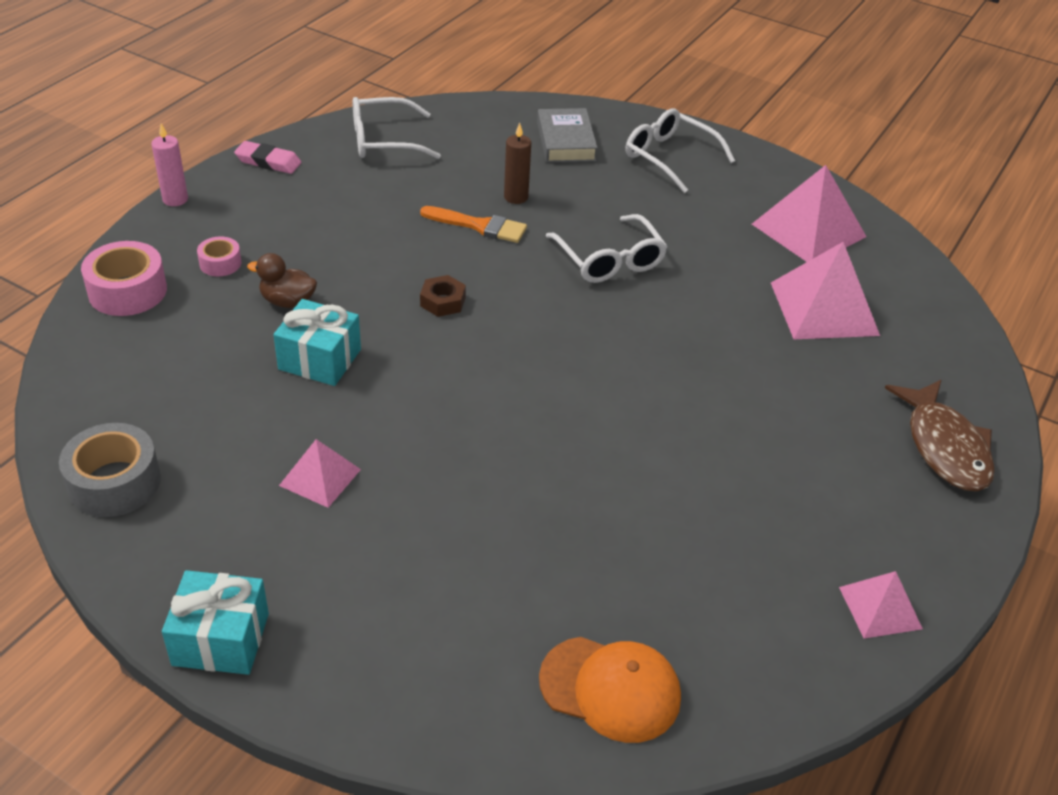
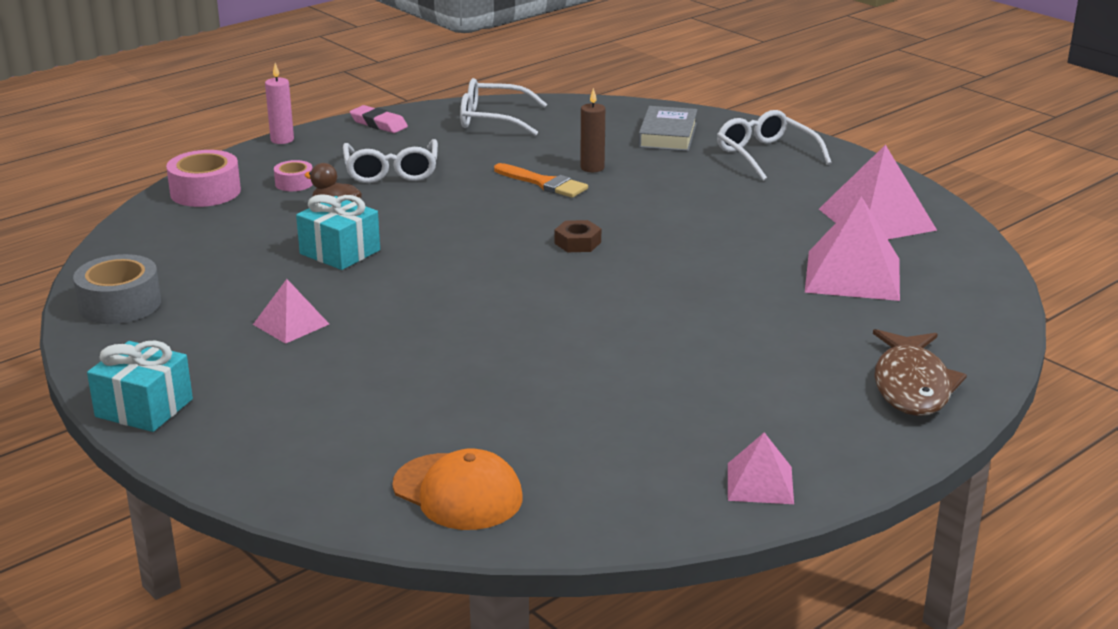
camera: 20 degrees right, 15 degrees down
brown nut [420,275,466,317] -> brown nut moved to [555,220,601,252]
white glasses [546,214,668,283] -> white glasses moved to [343,139,438,183]

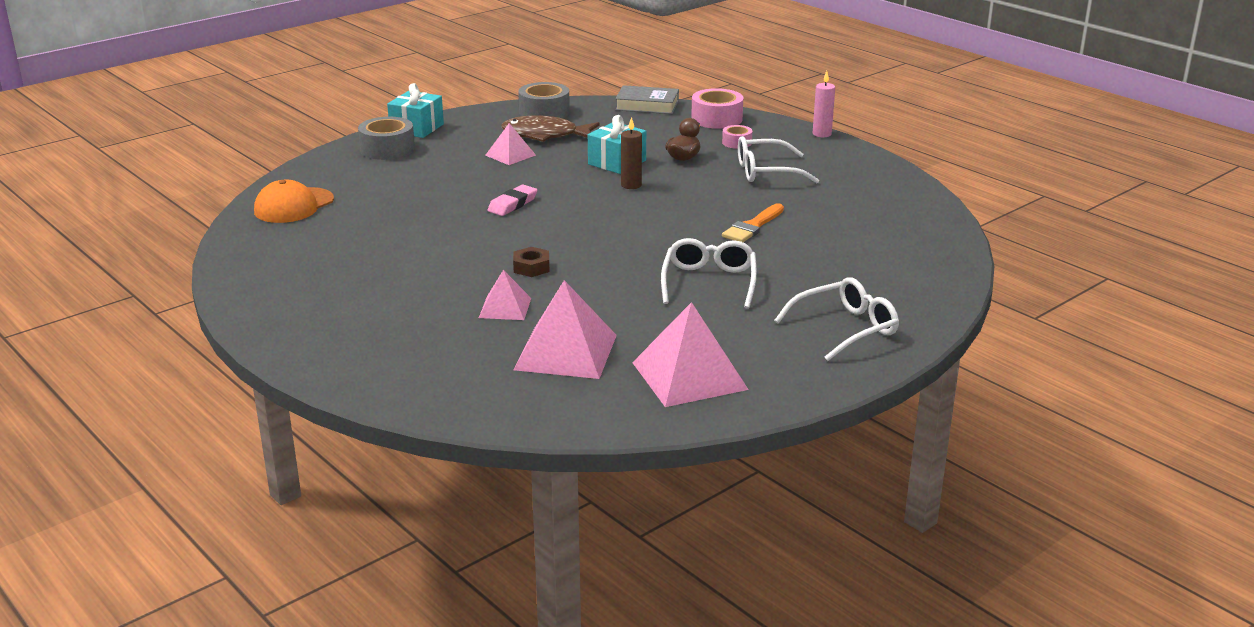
camera: 90 degrees right, 0 degrees up
pink eraser [350,105,408,133] -> pink eraser moved to [487,185,537,216]
white glasses [460,78,547,136] -> white glasses moved to [661,238,757,309]
brown nut [555,220,601,252] -> brown nut moved to [513,247,550,277]
brown candle [580,88,605,172] -> brown candle moved to [621,117,642,189]
grey book [638,106,698,151] -> grey book moved to [615,85,679,114]
pink pyramid [728,432,794,504] -> pink pyramid moved to [479,270,531,320]
brown fish [873,329,967,416] -> brown fish moved to [501,115,600,142]
none -> grey tape [358,117,415,160]

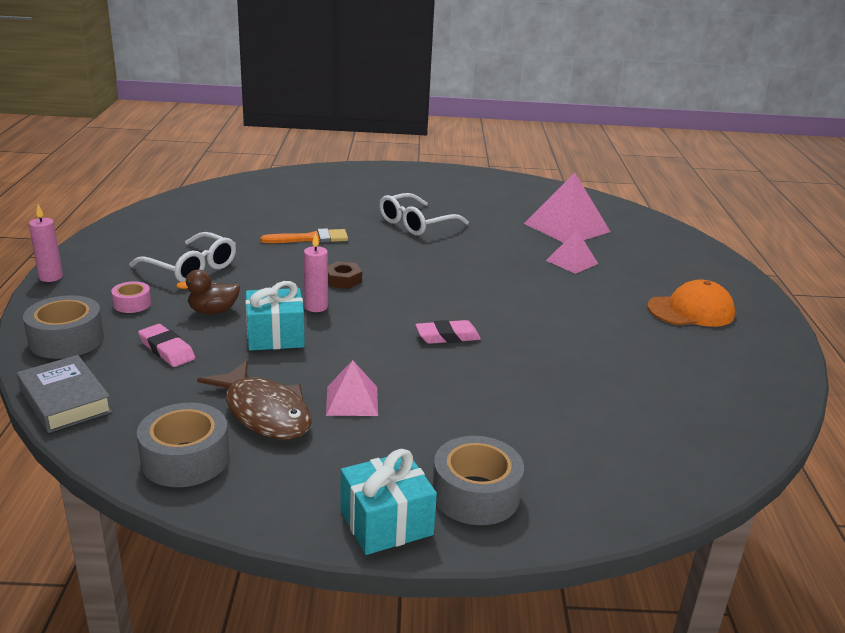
camera: 140 degrees left, 0 degrees up
orange cap [254,180,334,223] -> orange cap moved to [647,279,735,327]
brown nut [513,247,550,277] -> brown nut moved to [328,261,362,289]
brown candle [621,117,642,189] -> pink candle [304,232,328,312]
pink pyramid [632,302,749,407] -> none
pink tape [691,88,743,129] -> grey tape [23,295,104,359]
white glasses [774,277,899,361] -> none
none -> pink eraser [138,324,195,367]

